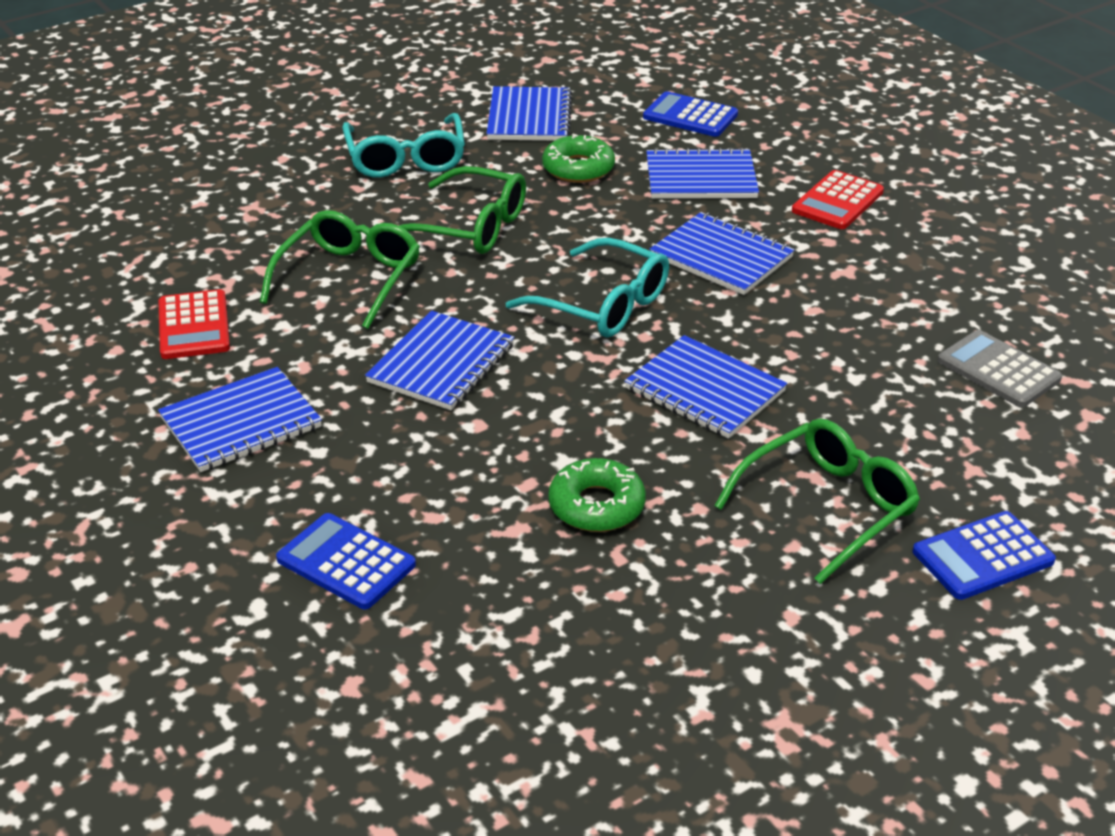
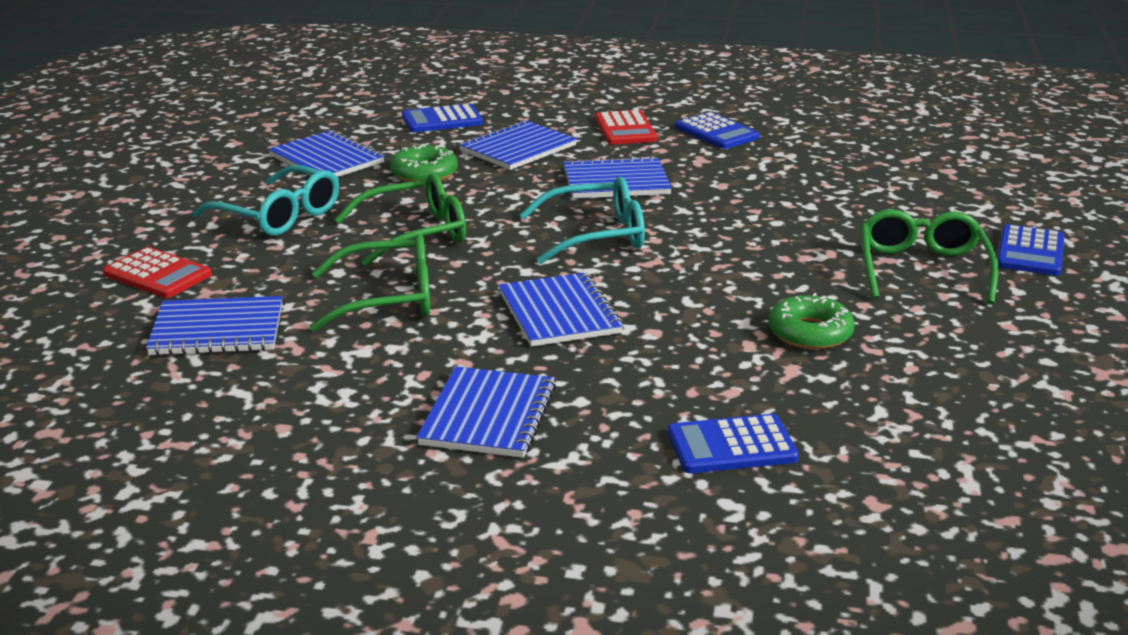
camera: 45 degrees left, 10 degrees down
red calculator [159,289,230,359] -> red calculator moved to [103,247,212,298]
green glasses [260,210,420,329] -> green glasses turned 105 degrees clockwise [310,234,430,332]
blue notebook [624,335,787,439] -> blue notebook moved to [146,296,282,356]
grey calculator [938,330,1062,407] -> none
none -> blue calculator [675,112,760,149]

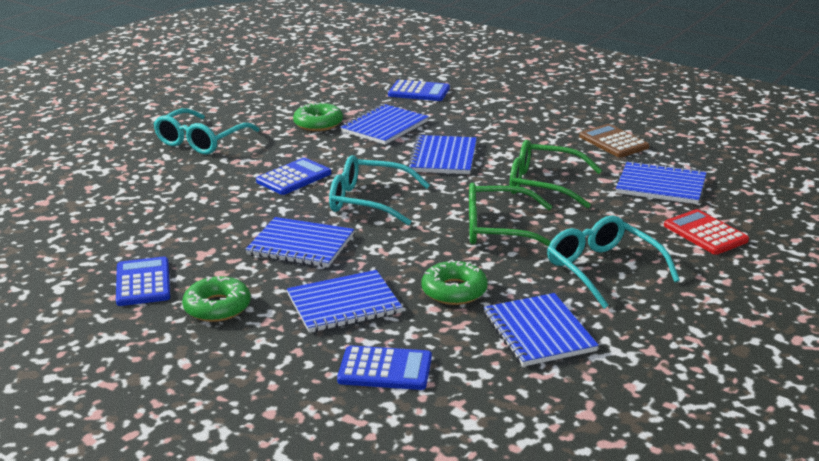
camera: 155 degrees left, 0 degrees up
blue notebook [417,366,556,458] -> blue notebook moved to [340,104,429,145]
red calculator [595,110,657,145] -> green donut [182,276,251,322]
green glasses [861,209,999,304] -> turquoise glasses [154,108,260,155]
blue calculator [997,224,1065,276] -> blue calculator moved to [256,158,331,195]
none -> brown calculator [579,124,650,158]

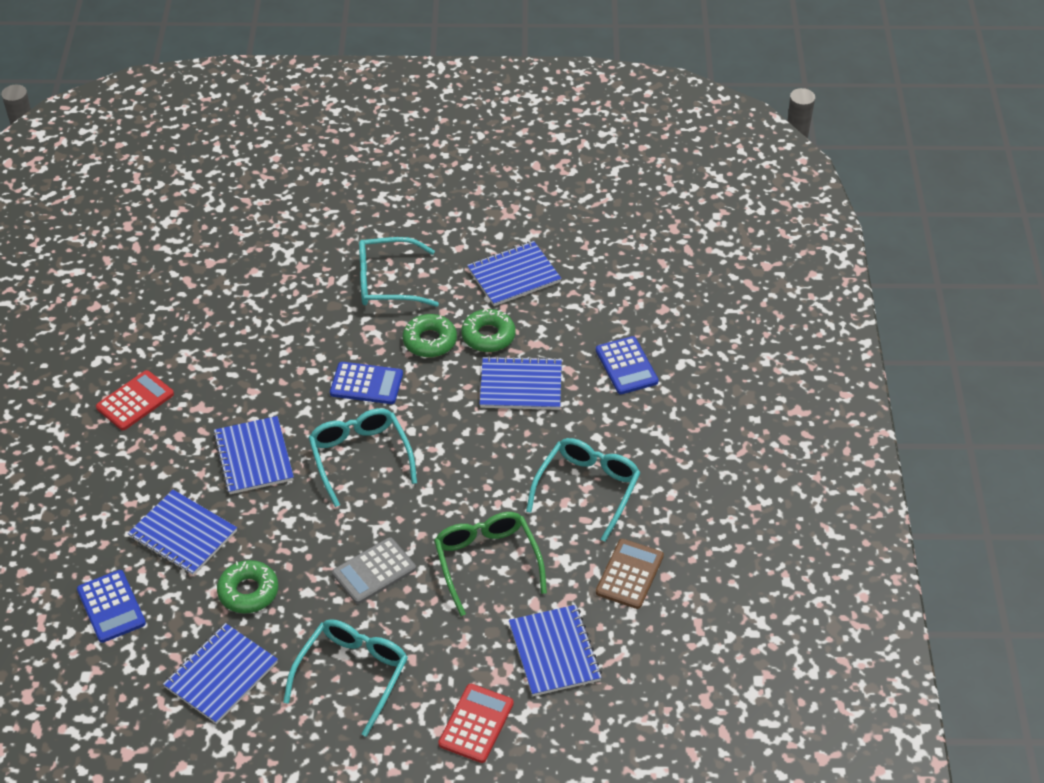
camera: 55 degrees right, 20 degrees up
blue calculator [116,257,170,306] -> red calculator [96,370,174,430]
green donut [182,276,251,322] -> green donut moved to [403,314,457,357]
blue notebook [407,135,477,174] -> blue notebook moved to [467,241,561,306]
green glasses [469,183,552,247] -> grey calculator [332,537,416,604]
none -> turquoise glasses [526,438,640,542]

